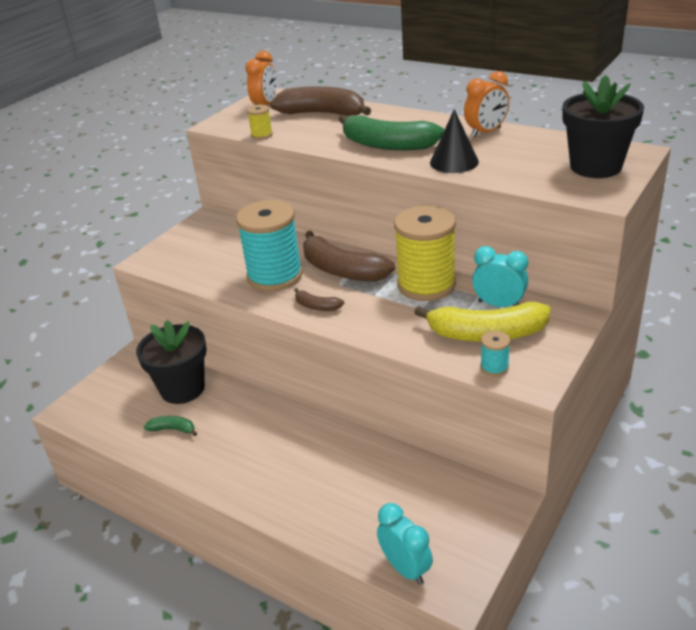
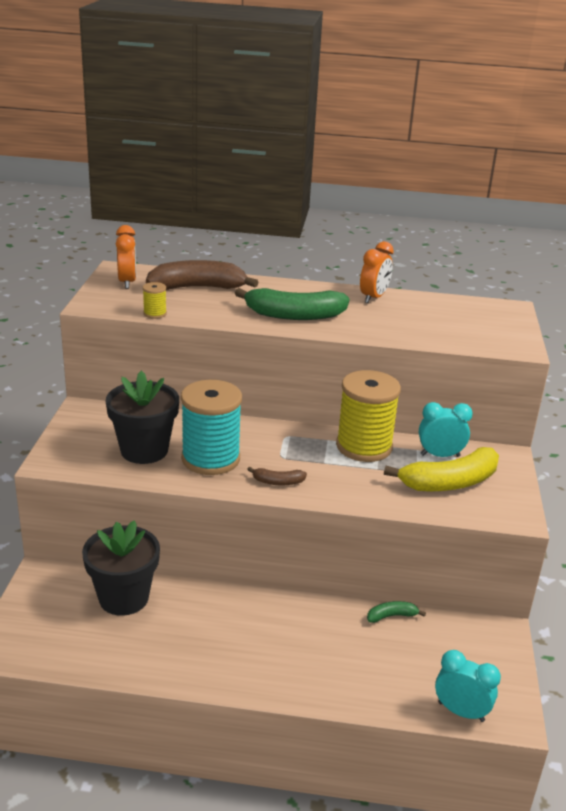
camera: 30 degrees left, 5 degrees down
green banana [144,416,197,436] -> green banana moved to [367,601,426,623]
brown banana [303,231,395,282] -> none
black cone [430,109,479,173] -> none
turquoise spool [480,331,510,376] -> none
black flower pot [562,75,644,178] -> black flower pot moved to [106,371,179,464]

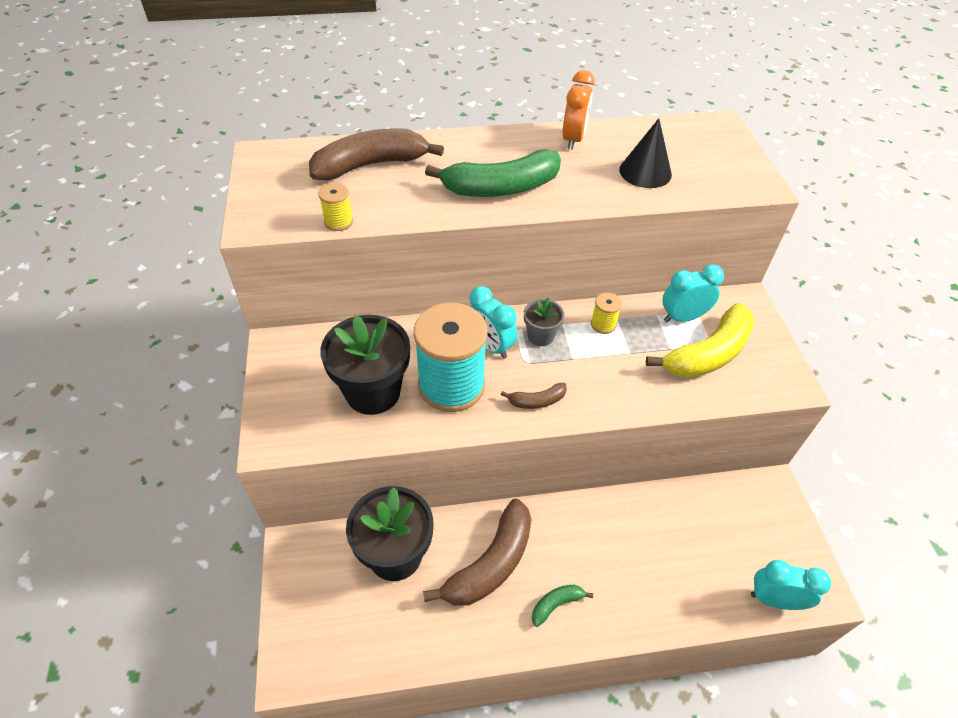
camera: 15 degrees left, 20 degrees up
orange clock [116,225,136,289] -> none
yellow spool [336,370,401,462] -> yellow spool [591,293,622,334], size x0.42
green banana [367,601,426,623] -> green banana moved to [532,585,593,627]
none -> brown banana [423,499,532,606]
none -> turquoise clock [469,286,518,359]
none -> grey flower pot [524,297,564,346]
none -> black cone [619,118,672,188]

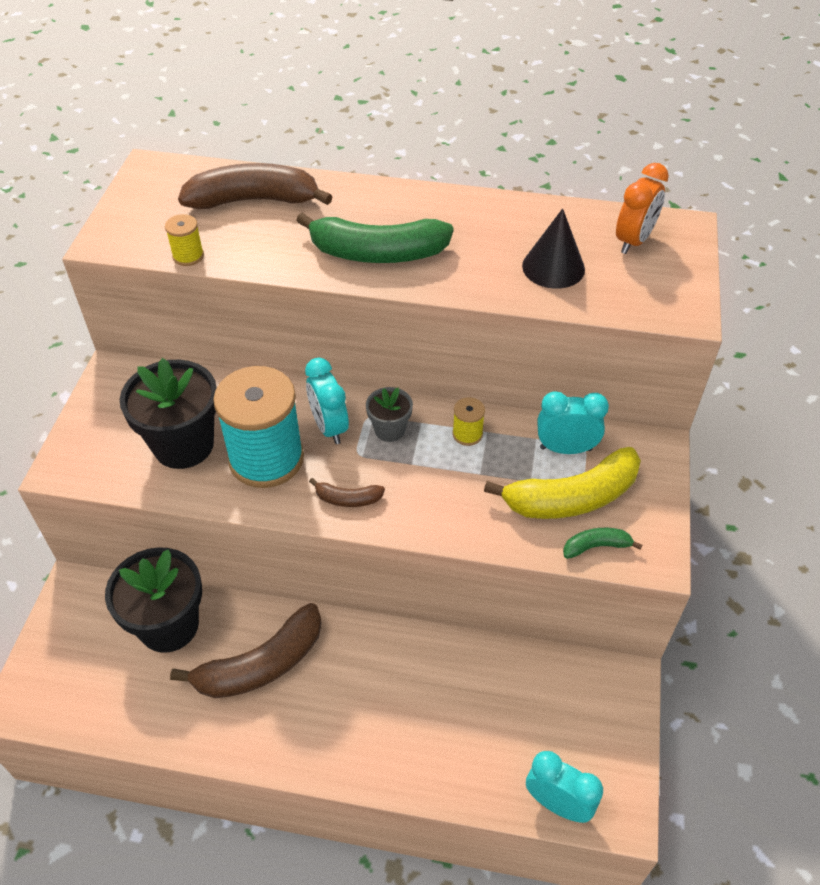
camera: 20 degrees right, 0 degrees up
green banana [532,585,593,627] -> green banana moved to [563,528,642,559]
orange clock [562,70,595,150] -> orange clock moved to [616,163,669,254]

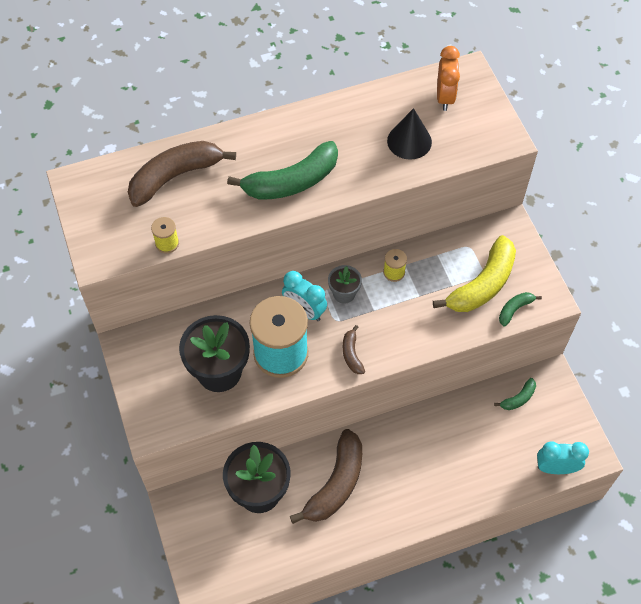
camera: 30 degrees left, 10 degrees up
brown banana [309,478,385,507] -> brown banana turned 105 degrees clockwise [343,325,365,374]
turquoise clock [537,391,609,454] -> none
none -> green banana [494,378,536,410]

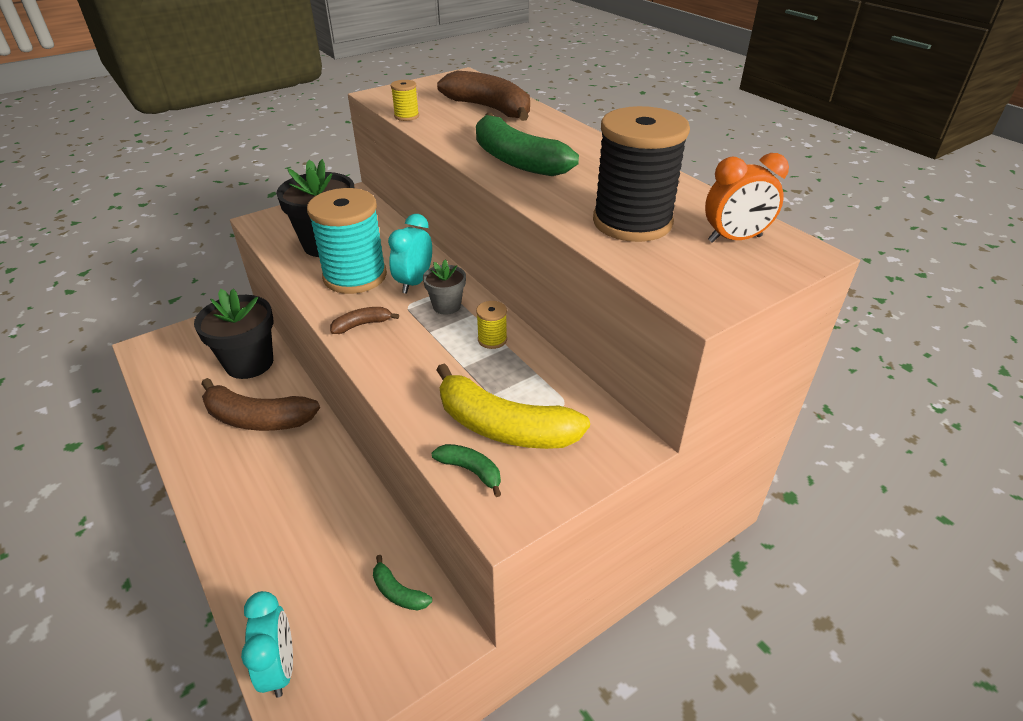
camera: 75 degrees right, 20 degrees down
black cone [387,108,432,160] -> black spool [593,106,690,242]

